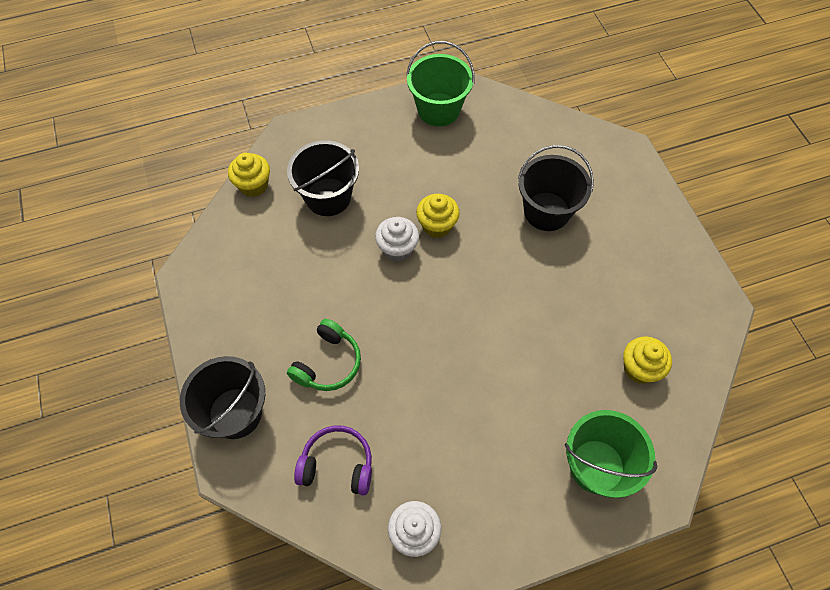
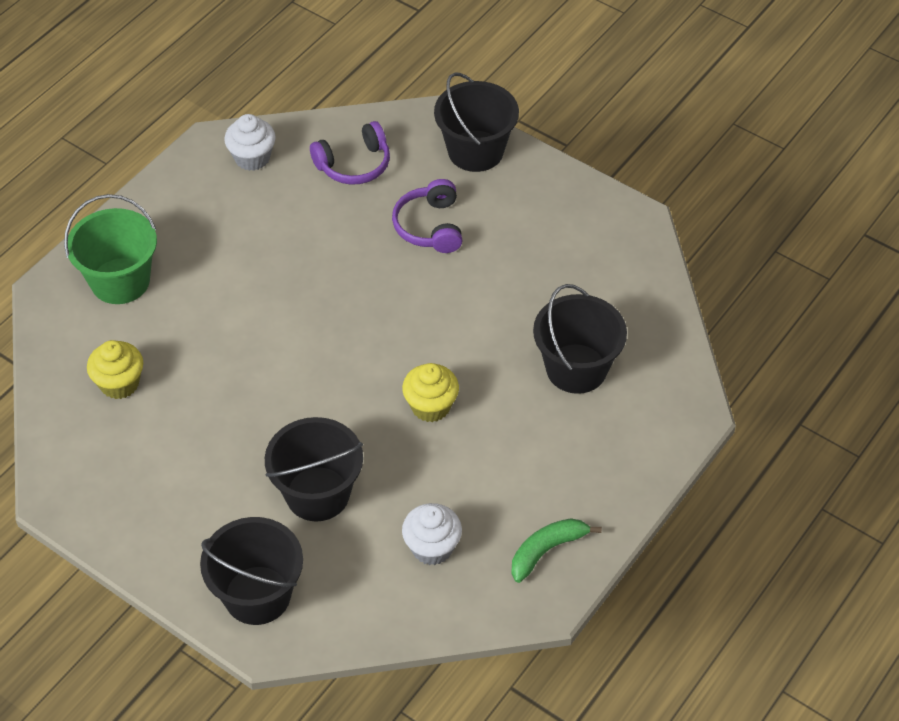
camera: 145 degrees right, 10 degrees down
yellow cupcake [228,153,270,197] -> none
green headphones [287,319,361,391] -> purple headphones [392,179,462,253]
white cupcake [375,217,419,262] -> white cupcake moved to [402,503,462,565]
green bucket [406,41,475,126] -> green banana [511,518,602,583]
none -> black bucket [200,517,303,625]

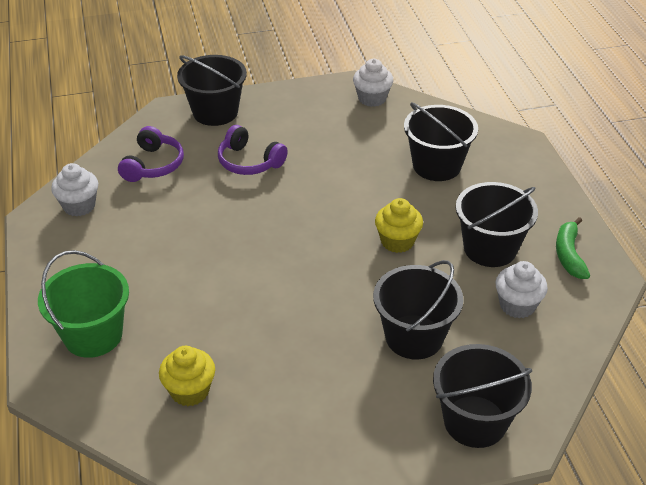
camera: 50 degrees left, 10 degrees down
none -> white cupcake [353,59,393,107]
none -> black bucket [456,182,538,267]

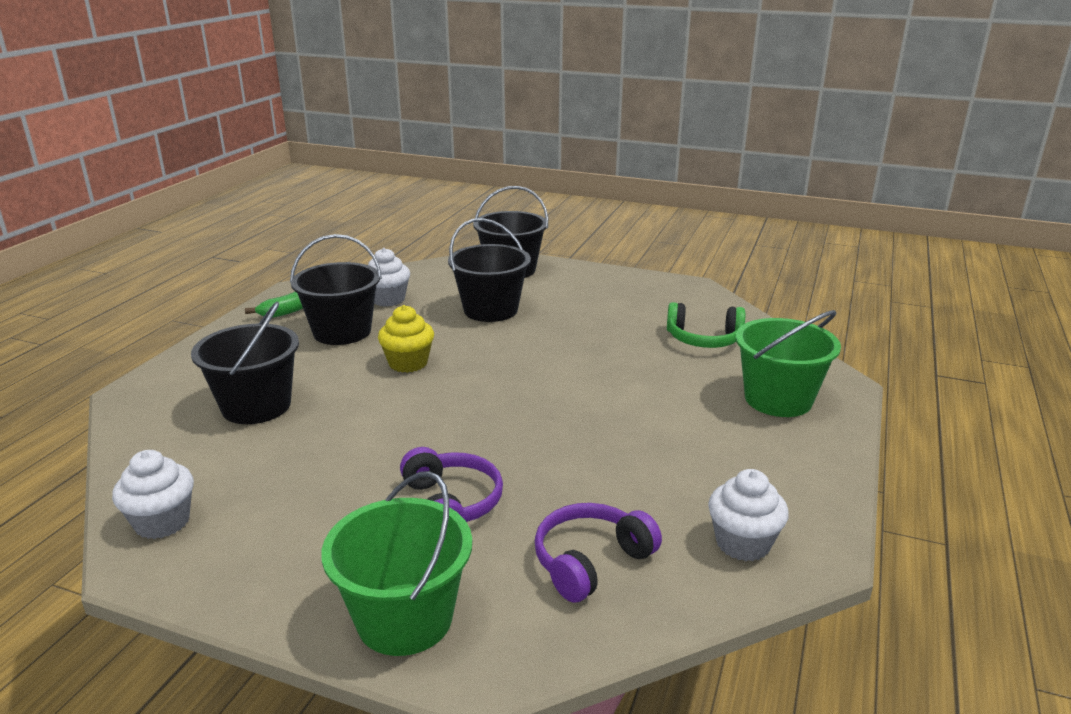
camera: 145 degrees left, 15 degrees down
yellow cupcake [159,346,215,406] -> green headphones [667,302,745,348]
black bucket [177,55,247,126] -> green bucket [321,471,472,656]

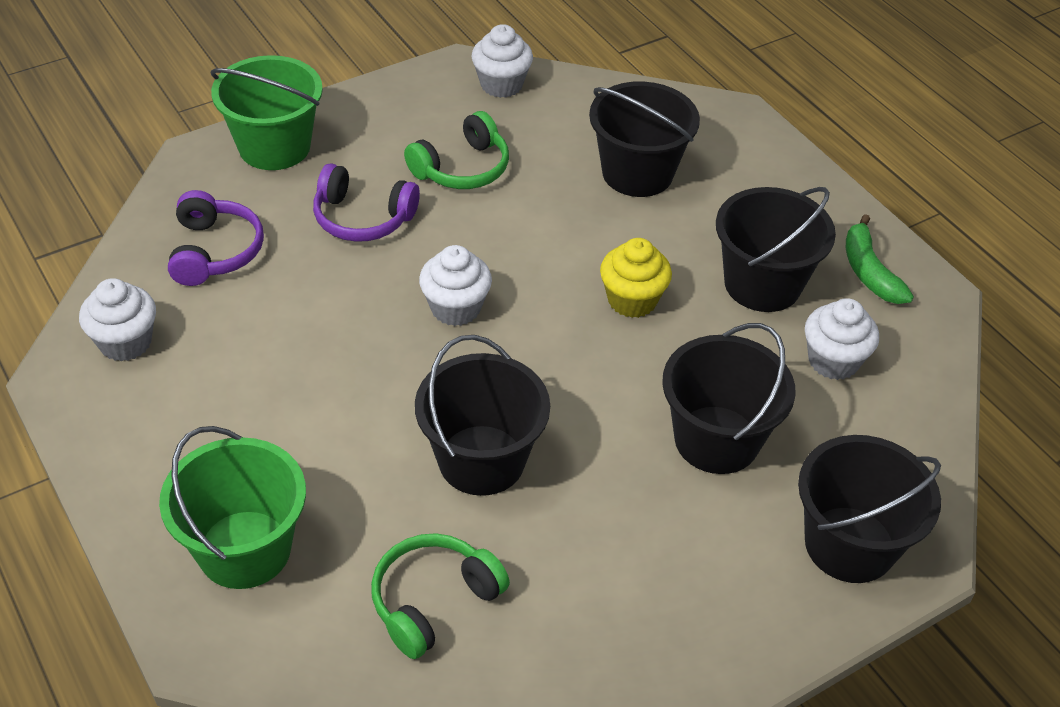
camera: 125 degrees right, 20 degrees up
none -> green headphones [404,111,509,189]
none -> black bucket [415,335,550,496]
none -> white cupcake [419,245,492,326]

